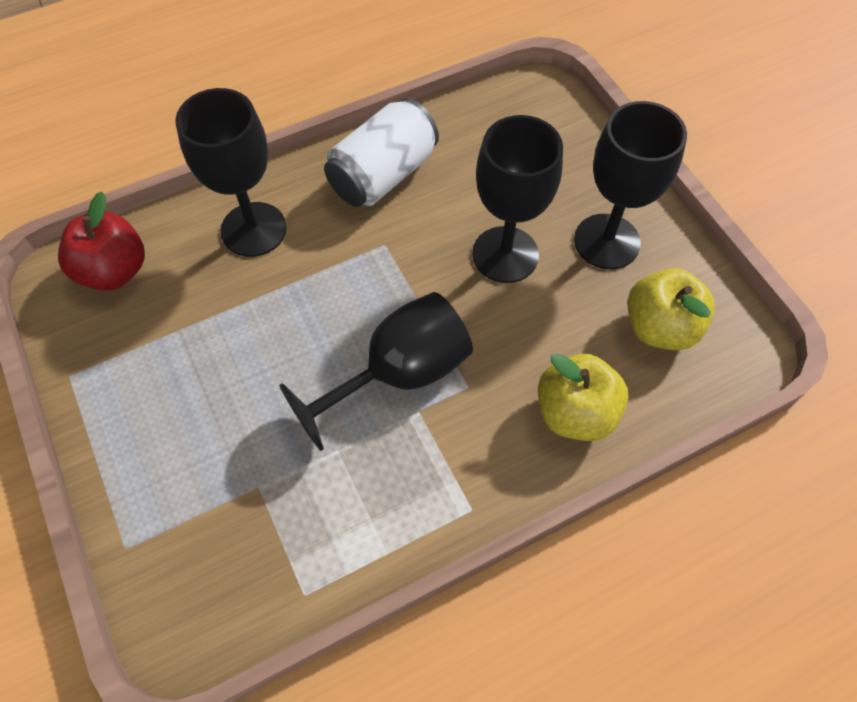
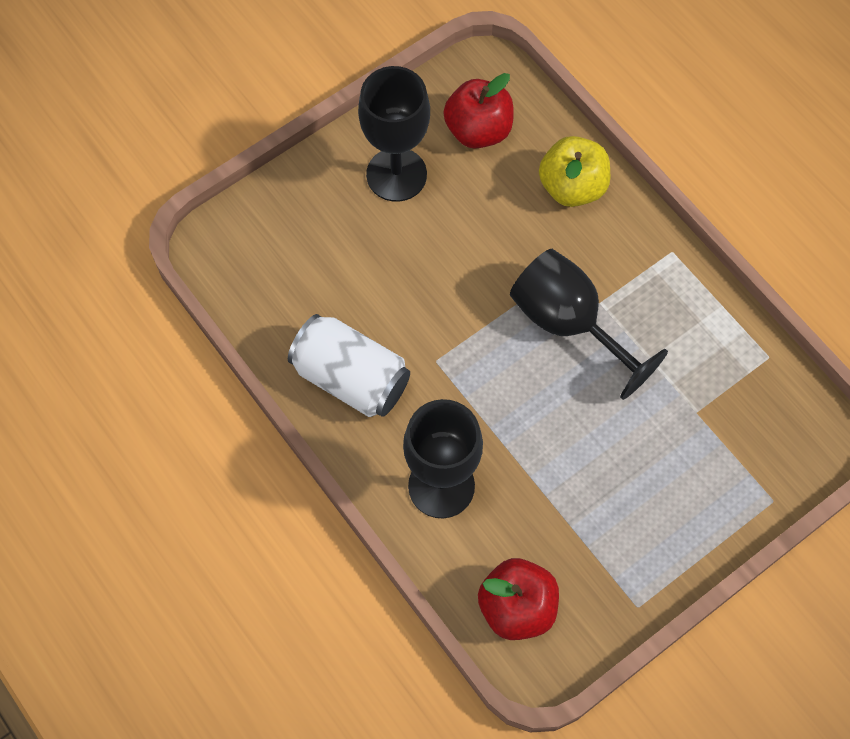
camera: 100 degrees left, 5 degrees up
black goblet [472,115,563,283] -> none
yellow apple [627,268,715,350] -> red apple [443,73,514,148]

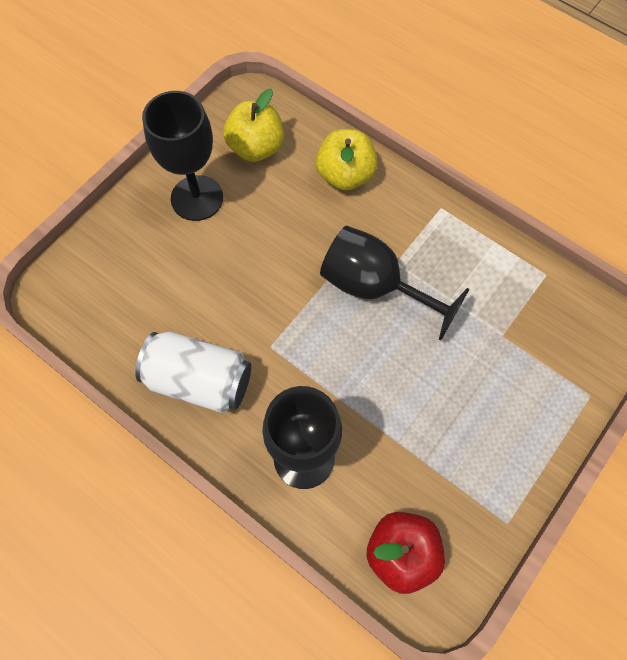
camera: 15 degrees left, 0 degrees up
red apple [443,73,514,148] -> yellow apple [223,89,284,162]

